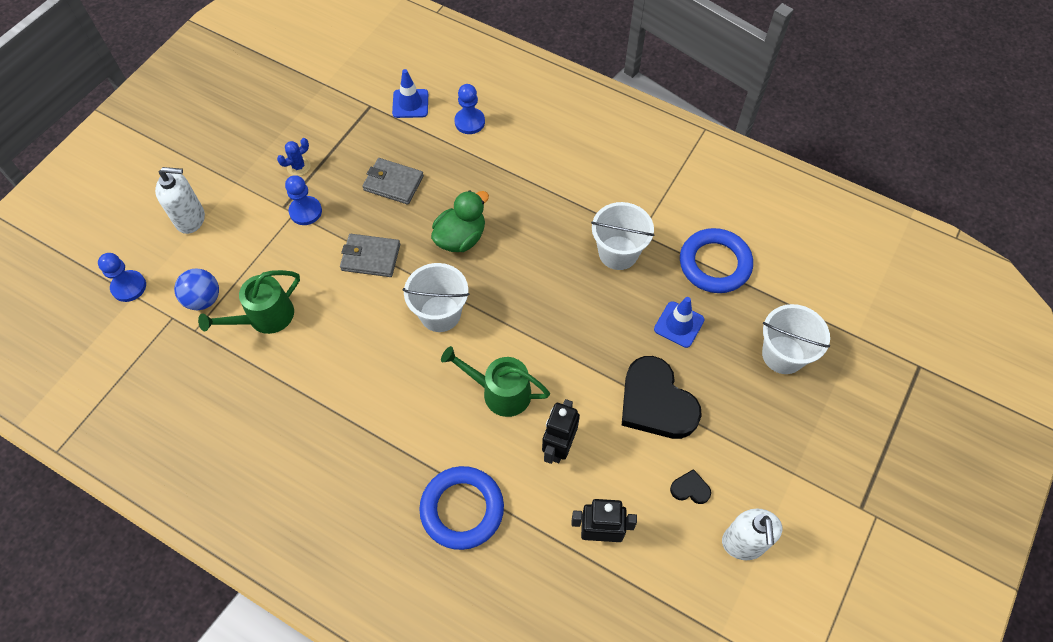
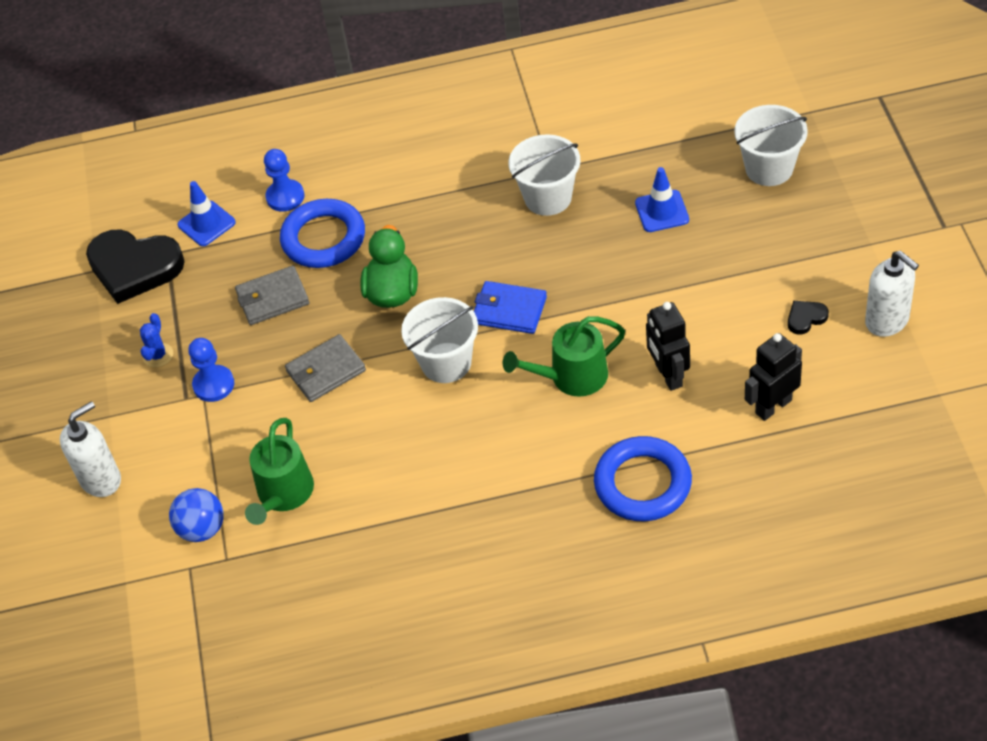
camera: 35 degrees left, 10 degrees down
blue pawn [98,253,146,302] -> none
black heart [622,356,702,439] -> black heart moved to [86,229,185,304]
blue ring [680,228,753,293] -> blue ring moved to [280,199,365,268]
none -> blue wallet [474,281,547,334]

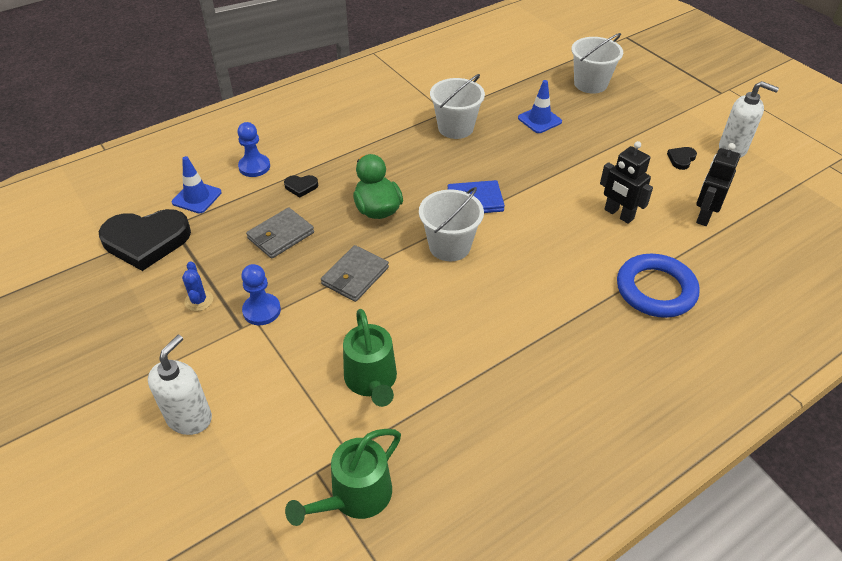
camera: 30 degrees left, 5 degrees down
blue ball [169,488,224,542] -> none
blue ring [280,199,365,268] -> black heart [284,175,318,198]
green watering can [503,316,625,397] -> green watering can moved to [285,429,401,526]

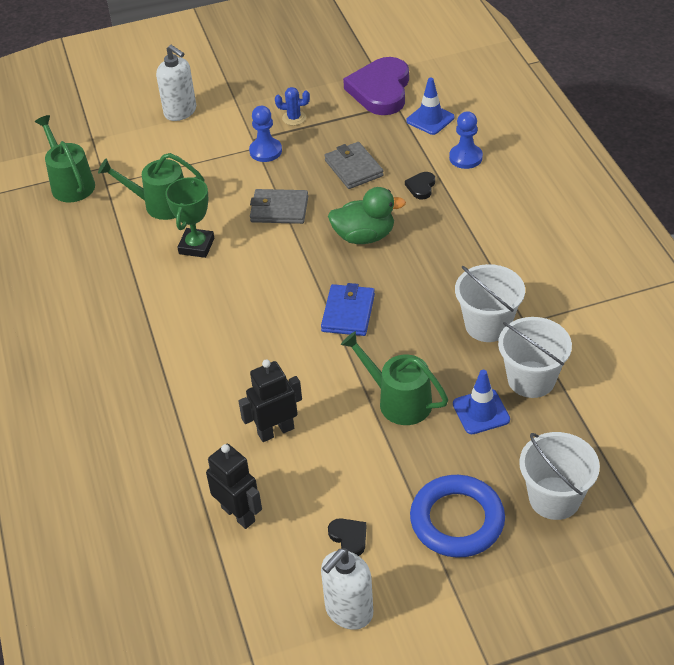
camera: 110 degrees right, 0 degrees up
black heart [98,209,191,271] -> purple heart [343,57,409,115]
grey wallet [321,245,389,302] -> grey wallet turned 45 degrees counterclockwise [250,189,308,224]
white bucket [419,187,484,261] -> white bucket moved to [498,317,572,398]
blue ring [617,254,699,318] -> blue ring moved to [410,475,505,558]
none -> green trophy [165,176,214,258]
none -> green watering can [341,331,448,425]

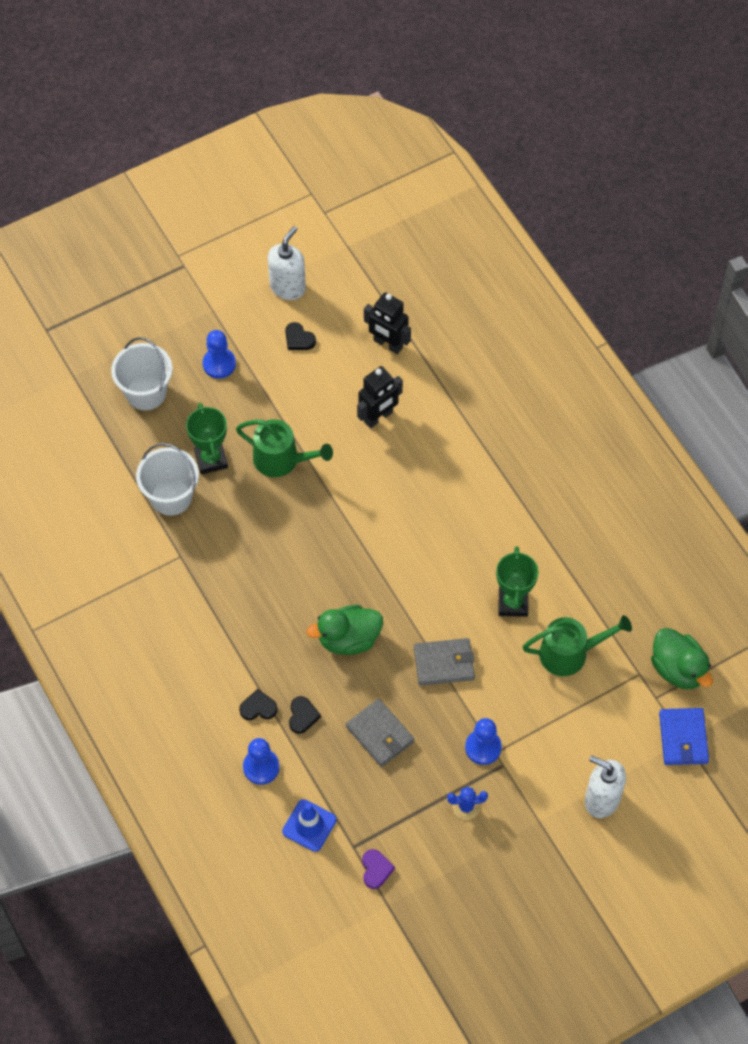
camera: 165 degrees right, 15 degrees up
green watering can [35,115,95,202] -> green duck [651,628,713,689]
blue wallet [321,283,375,336] -> blue wallet moved to [659,708,709,765]
purple heart [343,57,409,115] -> purple heart [362,849,395,889], size x0.42
blue ring [410,475,505,558] -> blue pawn [203,330,236,379]
blue traffic cone [453,370,510,434] -> green trophy [186,403,228,475]
white bucket [455,264,525,342] -> none
none -> black heart [239,689,278,720]

